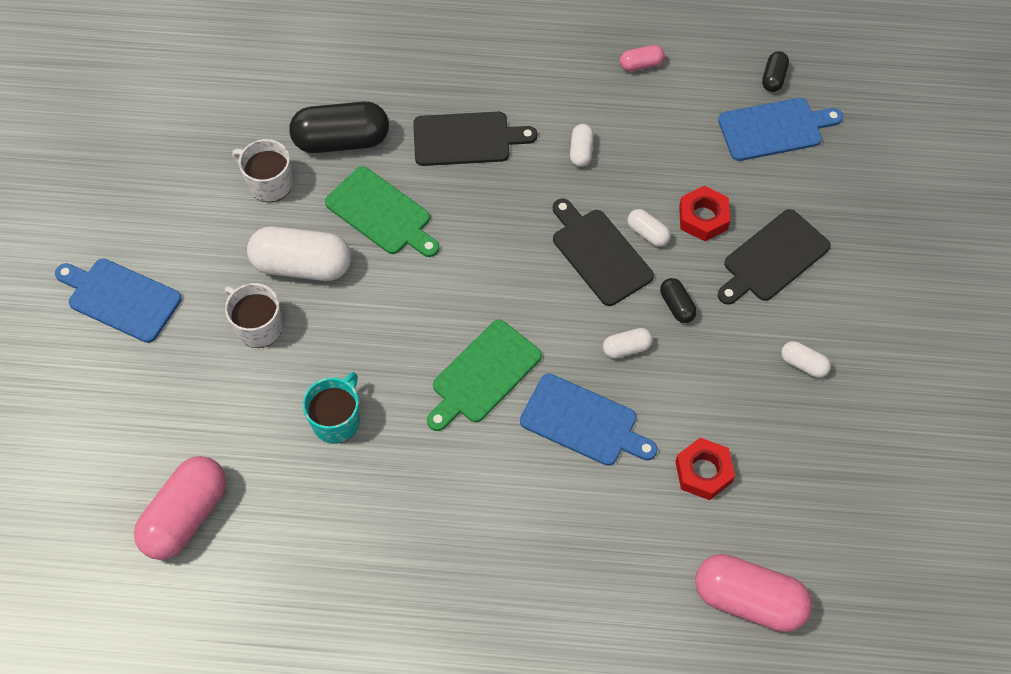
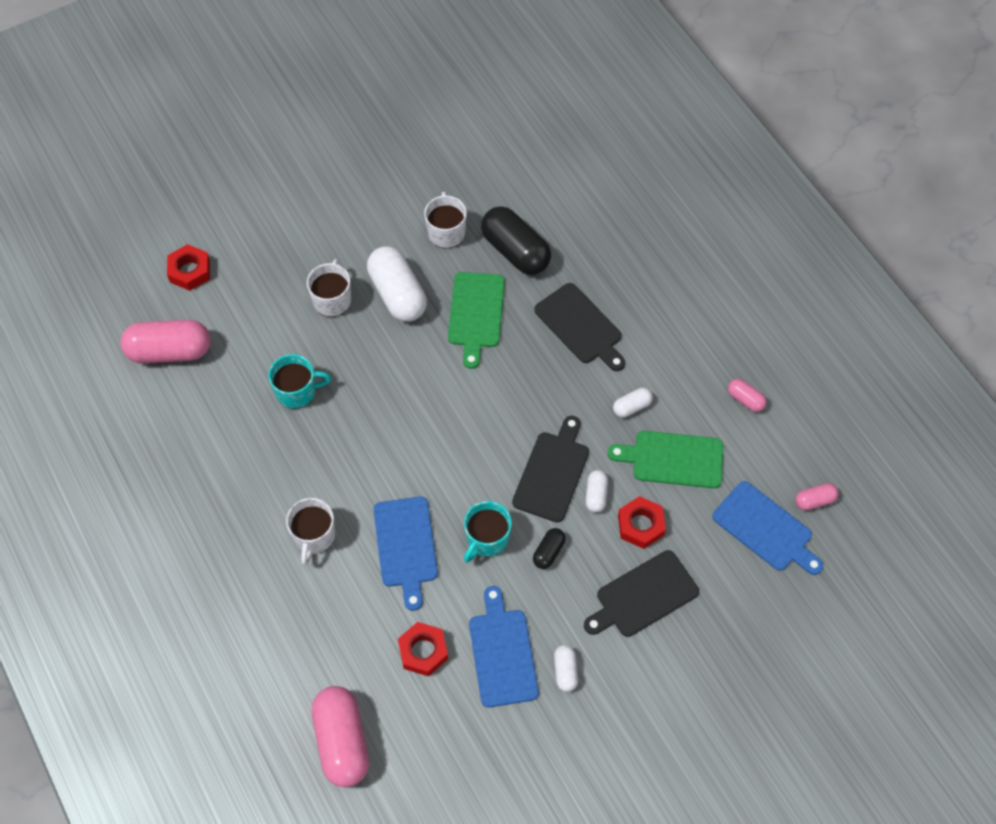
camera: 55 degrees right, 0 degrees up
blue cutting board [55,258,182,343] -> blue cutting board moved to [469,586,539,707]
green cutting board [427,320,542,431] -> green cutting board moved to [608,431,723,488]
white capsule [603,328,653,359] -> turquoise mug [464,501,512,563]
black cutting board [718,209,831,305] -> black cutting board turned 45 degrees counterclockwise [584,550,699,637]
black capsule [762,51,789,92] -> pink capsule [795,483,839,510]
none -> red nut [167,244,210,291]
none -> white mug [286,498,335,565]

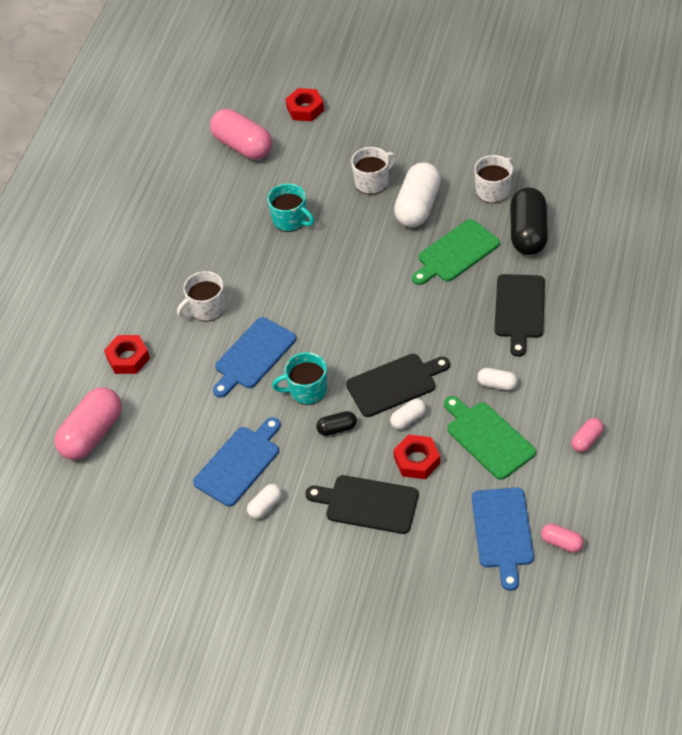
camera: 50 degrees right, 10 degrees down
red nut [398,622,448,677] -> red nut moved to [104,335,150,374]
pink capsule [728,379,767,412] -> pink capsule turned 45 degrees clockwise [571,418,604,452]

